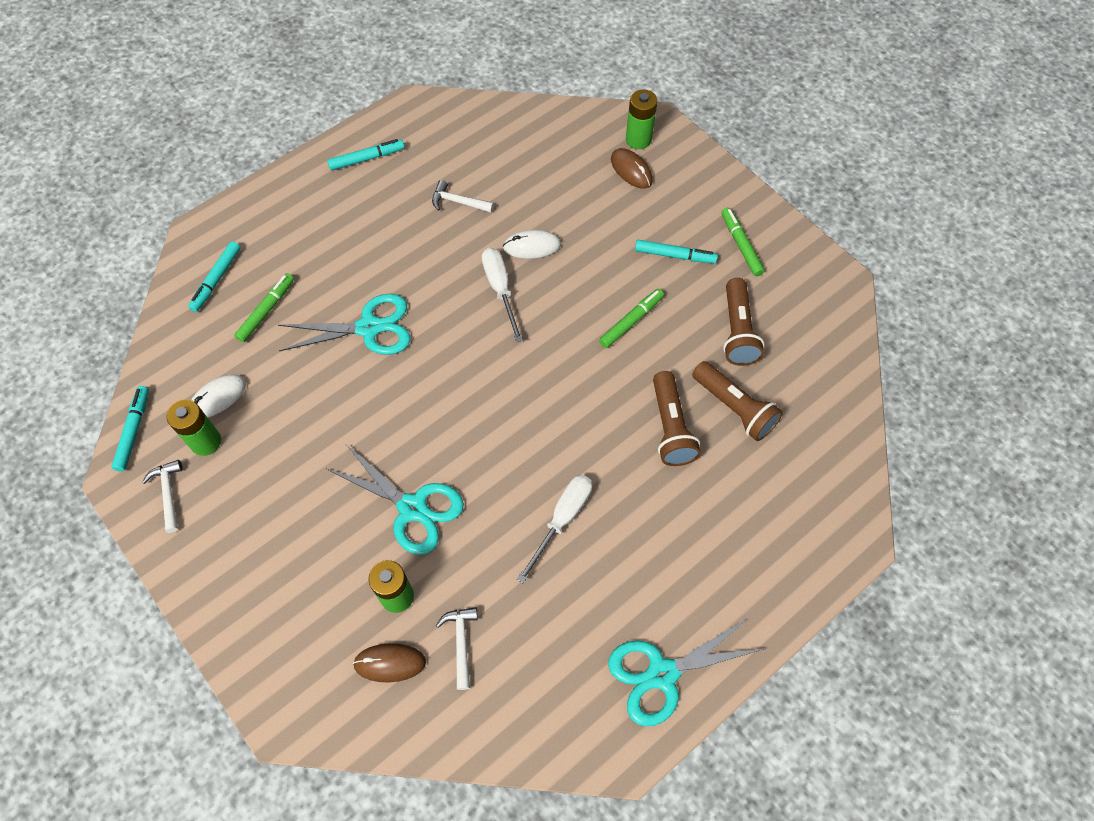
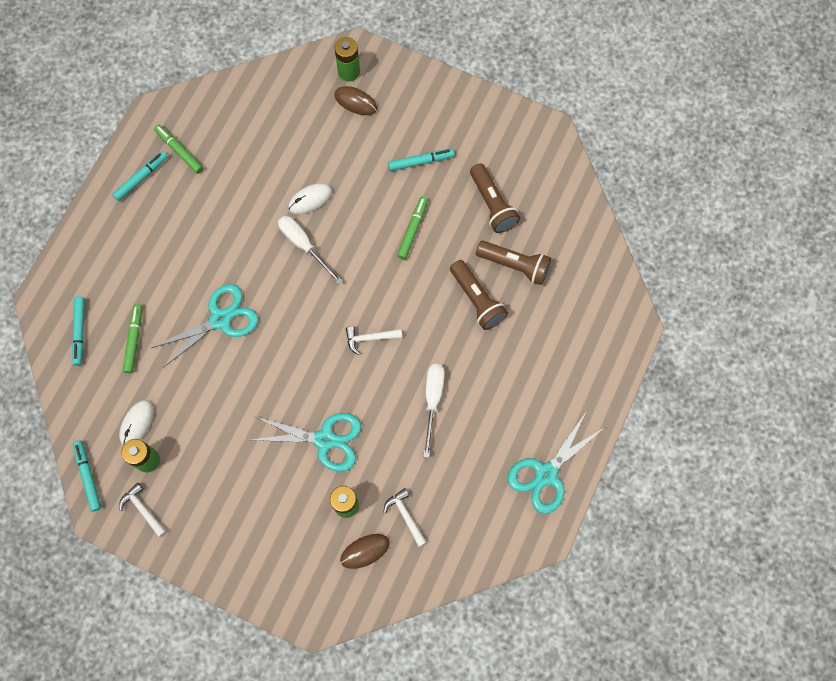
camera: 25 degrees left, 10 degrees up
white hammer [432,180,494,213] -> white hammer moved to [346,326,402,355]
green marker [722,208,765,276] -> green marker moved to [154,124,203,174]

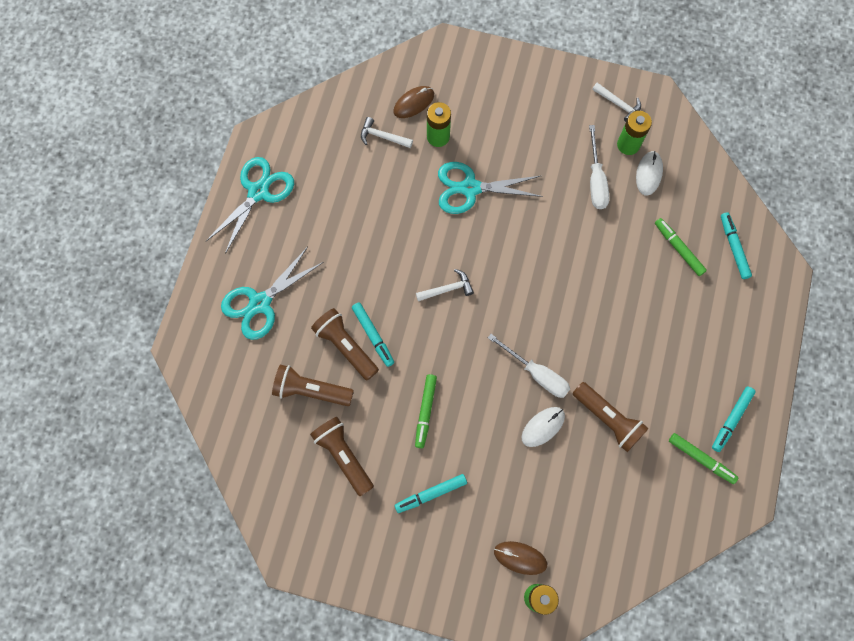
camera: 170 degrees right, 0 degrees up
turquoise marker [73,441,101,511] -> turquoise marker moved to [352,302,394,367]
green marker [123,304,142,373] -> green marker turned 150 degrees clockwise [655,218,707,276]
turquoise scissors [151,284,258,368] -> turquoise scissors moved to [221,247,323,340]
white hammer [384,488,427,547] -> white hammer turned 150 degrees clockwise [361,117,413,148]
white screwdriver [423,364,445,458] -> white screwdriver moved to [589,125,610,209]
none -> brown flashlight [573,382,649,452]

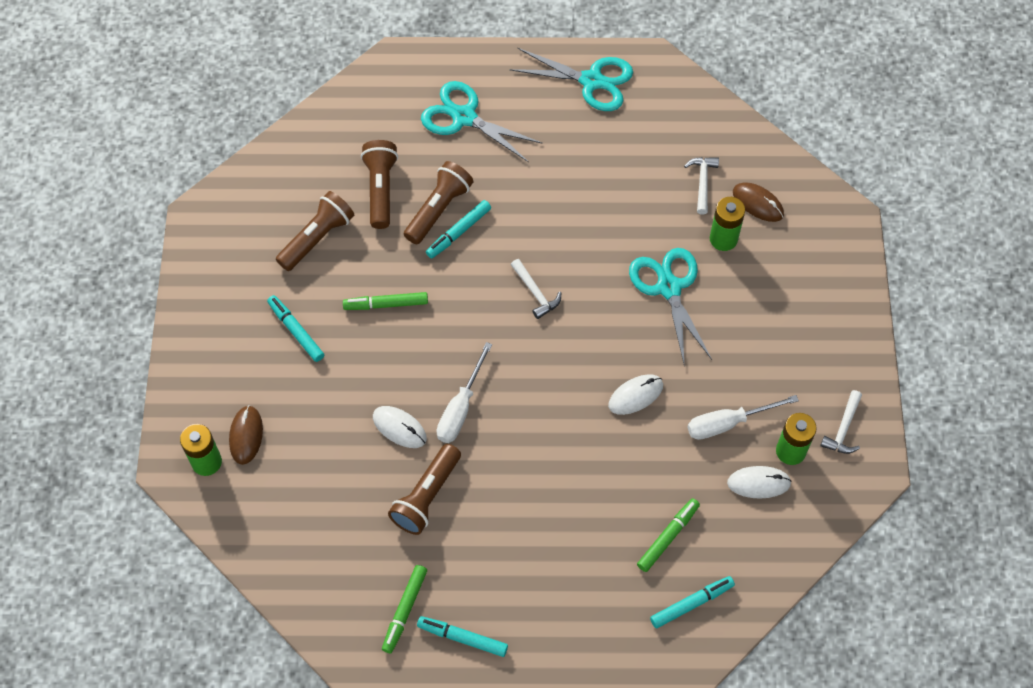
camera: 75 degrees right, 10 degrees down
none -> white mouse [608,374,663,415]

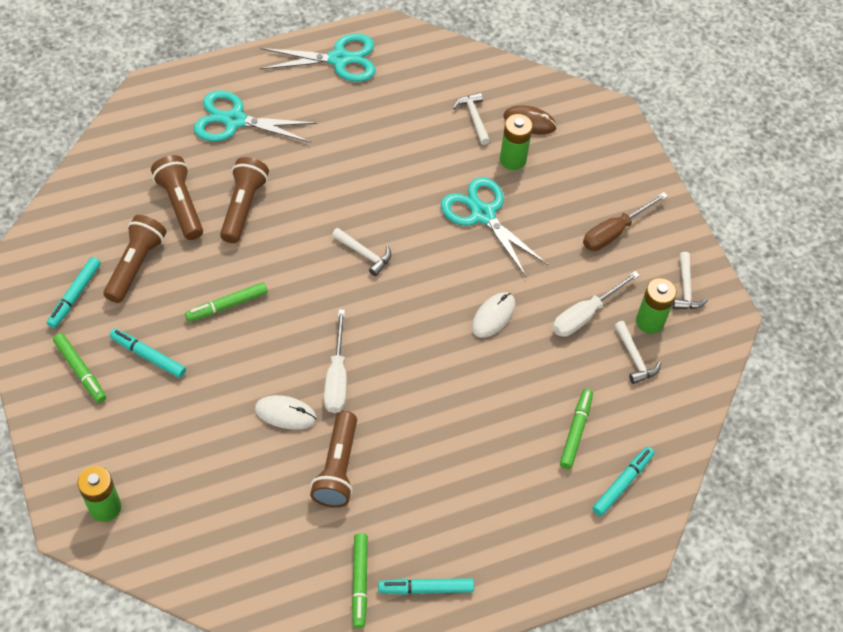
camera: 25 degrees left, 5 degrees down
brown mouse [229,405,263,465] -> none
turquoise marker [426,200,491,259] -> turquoise marker moved to [47,257,101,328]
white mouse [727,466,792,499] -> white hammer [614,321,661,384]
none -> green marker [53,333,106,403]
none -> brown screwdriver [583,192,668,251]

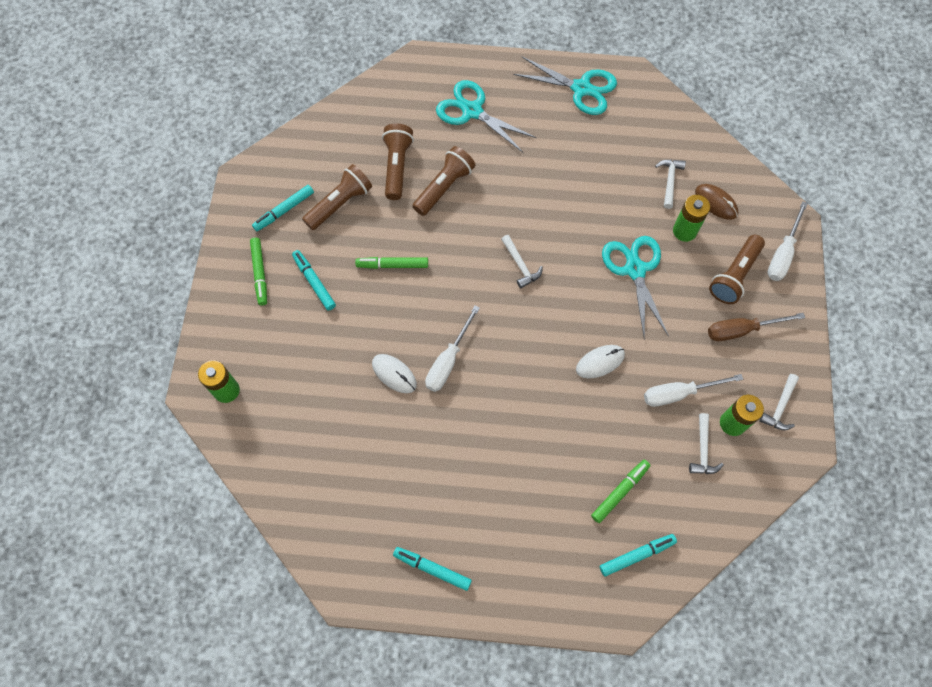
camera: 30 degrees right, 10 degrees up
brown flashlight [310,411,357,508] -> brown flashlight moved to [709,235,765,304]
green marker [352,533,368,628] -> none
none -> white screwdriver [767,201,808,281]

